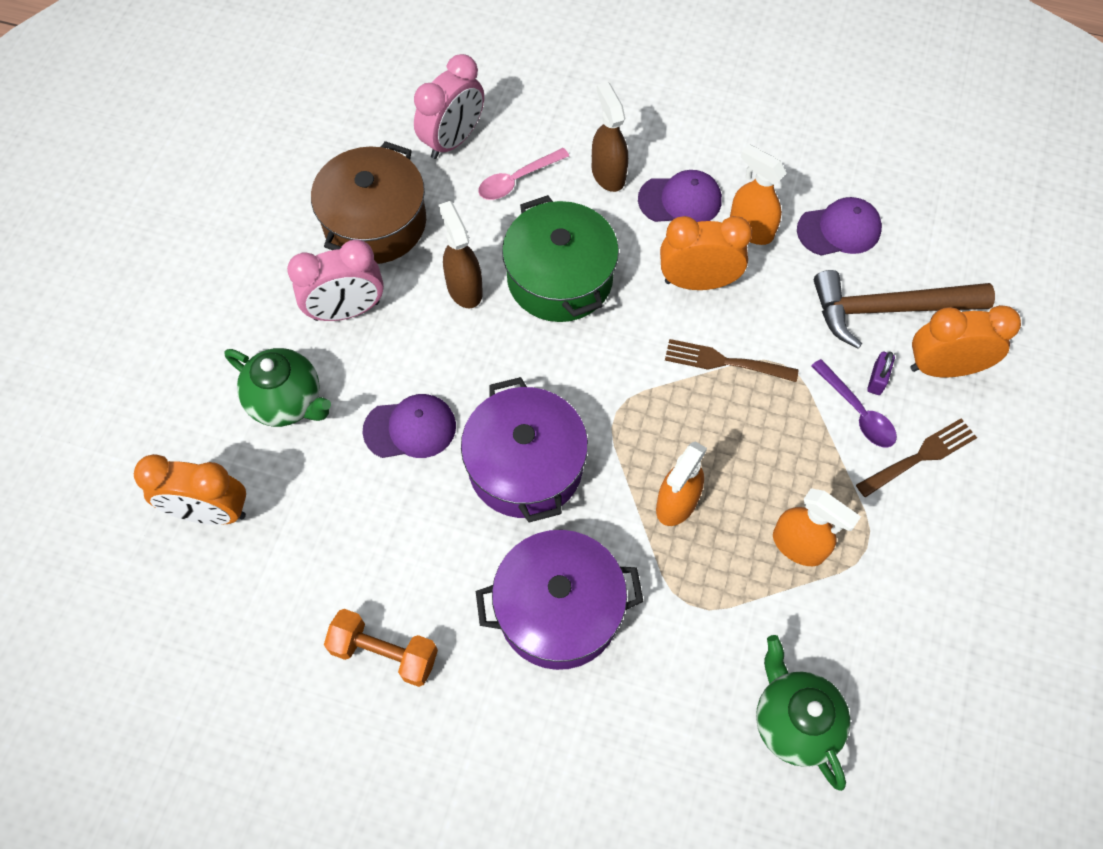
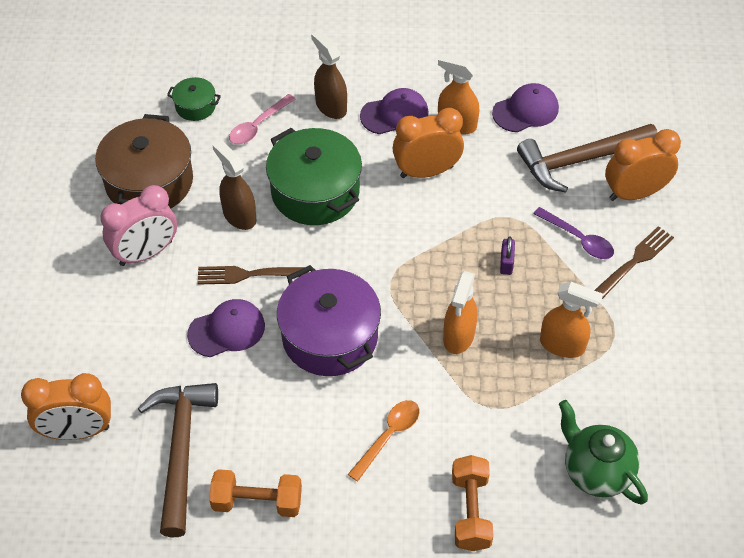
camera: 15 degrees left, 10 degrees down
green teapot [225,348,331,427] -> none
pink clock [414,54,484,159] -> green pot [167,77,221,121]
purple pot [476,530,644,670] -> orange spoon [348,400,419,482]
brown fork [665,339,799,382] -> brown fork moved to [197,266,309,285]
purple padlock [867,352,895,395] -> purple padlock moved to [500,236,515,275]
none -> brown hammer [138,383,218,537]
none -> orange dumbbell [452,455,493,551]

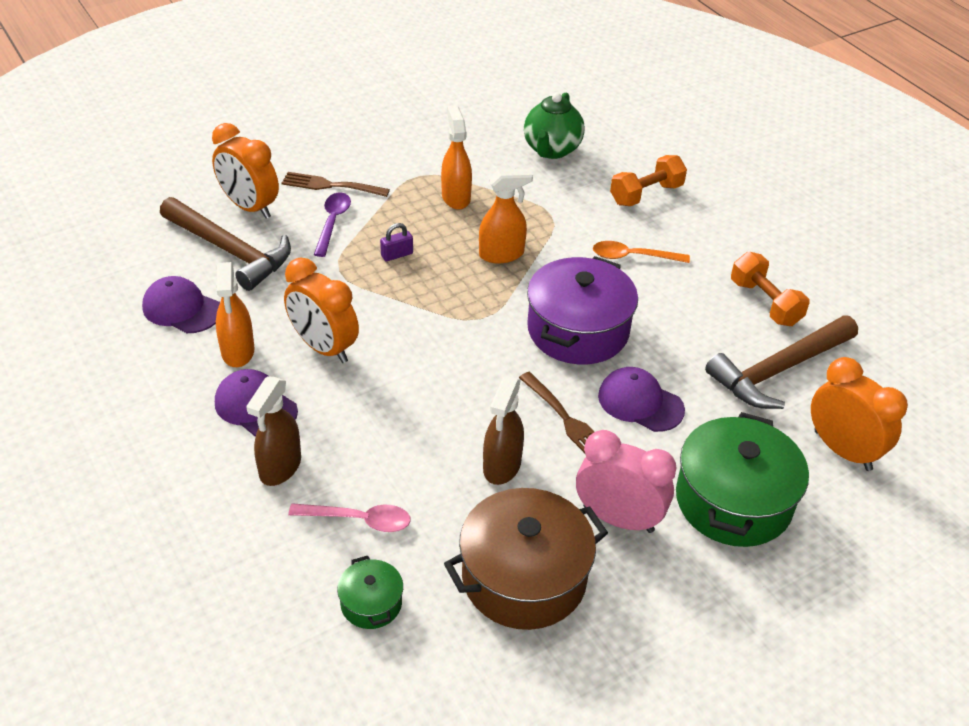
camera: 125 degrees left, 10 degrees down
green pot [266,128,362,225] -> green pot moved to [676,412,809,547]

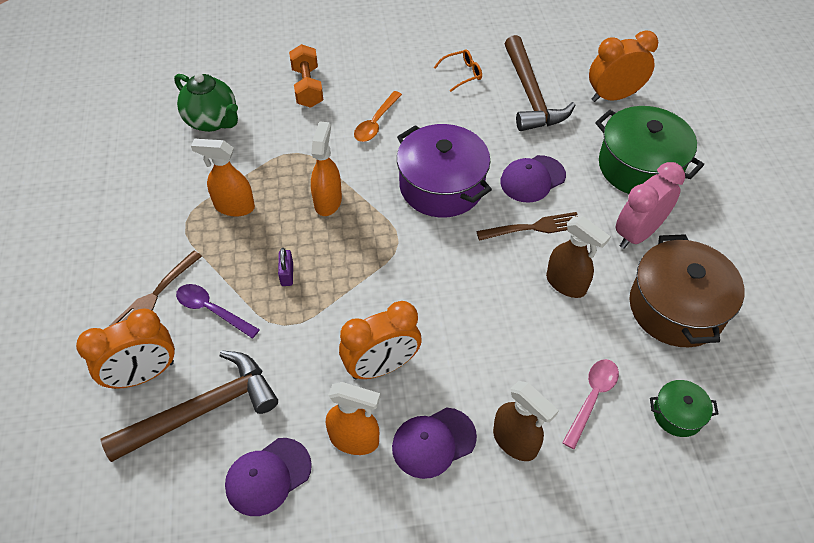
camera: 65 degrees left, 10 degrees up
orange dumbbell [731,252,809,326] -> orange glasses [434,49,482,92]

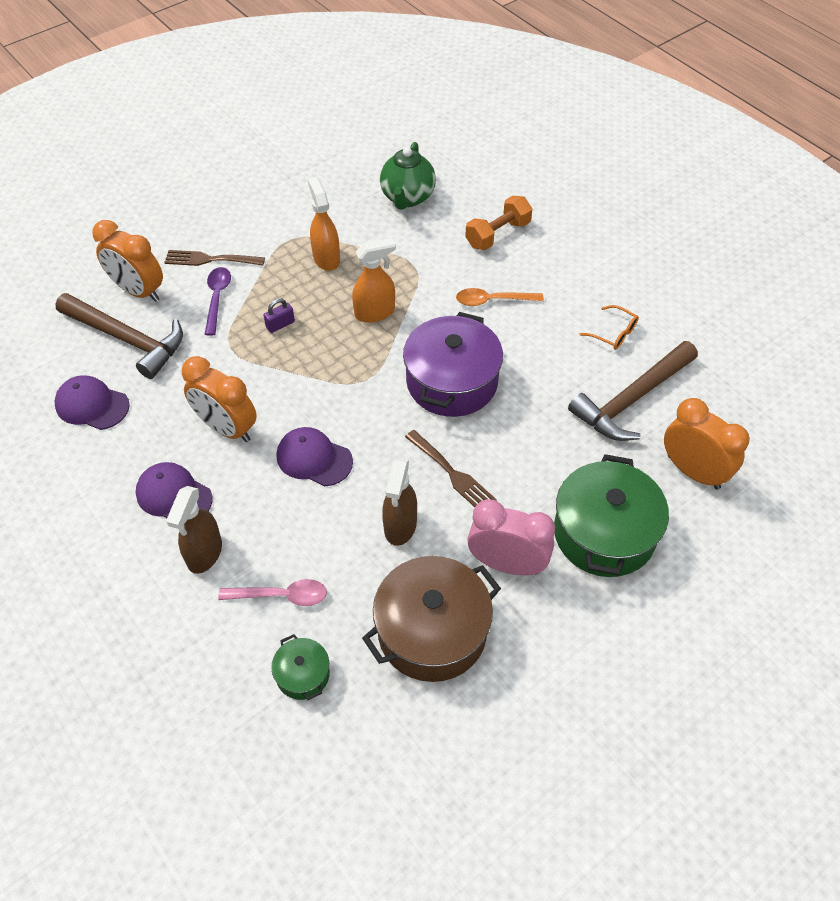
camera: 60 degrees right, 0 degrees up
orange spray bottle [326,382,380,455] -> none
purple cap [500,155,566,203] -> purple cap moved to [277,427,353,486]

